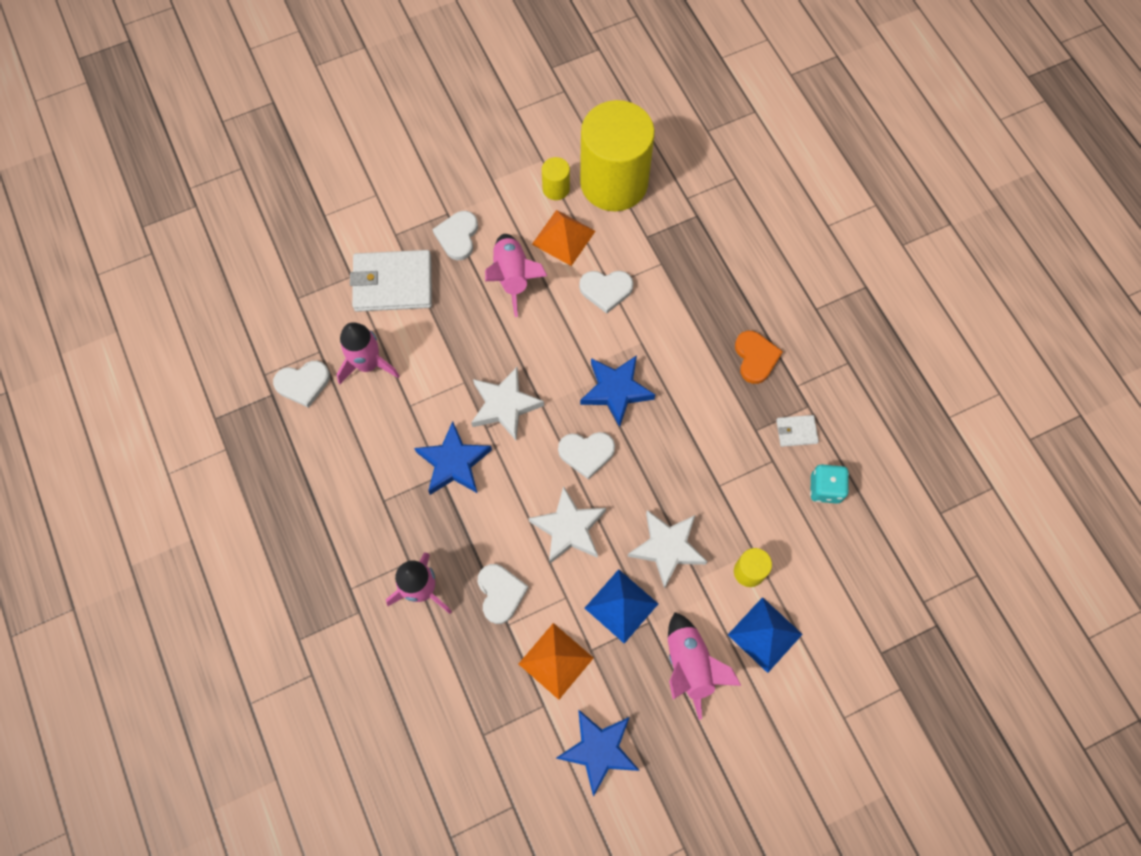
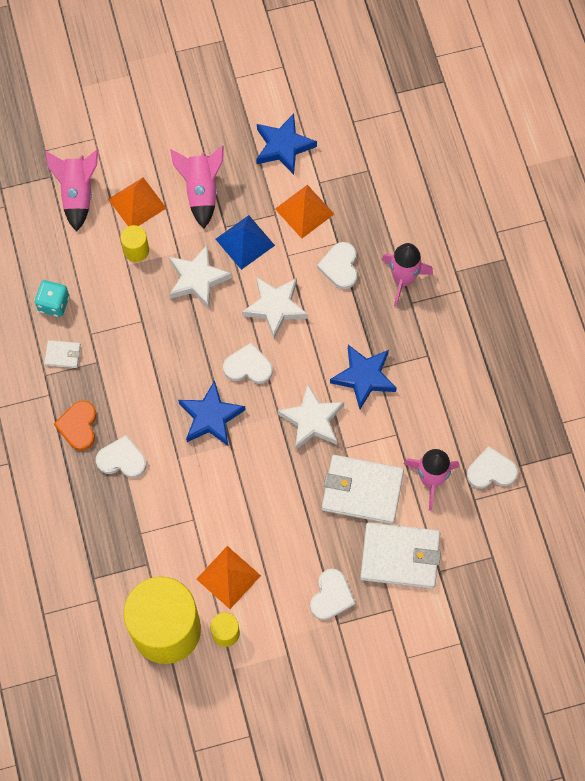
camera: 170 degrees left, 0 degrees up
pink rocket [485,234,547,317] -> pink rocket moved to [45,149,98,232]
white heart [579,271,633,314] -> white heart moved to [96,435,147,478]
blue pyramid [728,597,803,673] -> orange pyramid [108,178,166,226]
none -> white wallet [322,455,404,524]

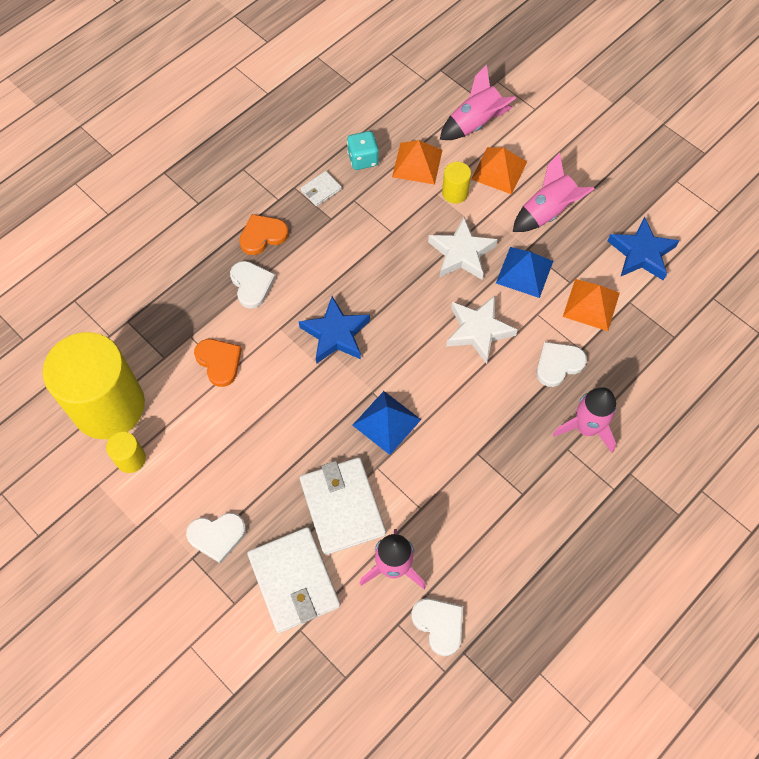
camera: 60 degrees right, 5 degrees down
white wallet [44,340,81,368] -> white wallet turned 75 degrees clockwise [300,171,342,206]
orange pyramid [196,546,261,609] -> orange pyramid moved to [392,140,442,185]
white heart [223,342,273,384] -> none
white star [278,384,344,449] -> blue pyramid [352,391,421,455]
blue star [330,345,397,409] -> none
none -> orange heart [194,339,242,387]

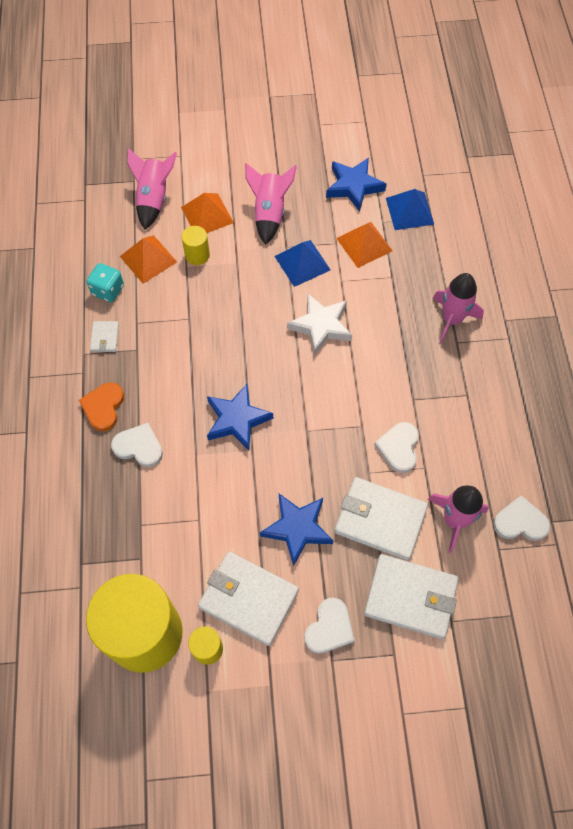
camera: 50 degrees left, 0 degrees up
orange heart [194,339,242,387] -> none
blue pyramid [352,391,421,455] -> blue pyramid moved to [386,189,434,230]
white star [428,217,498,280] -> none
white heart [536,342,587,387] -> white heart moved to [374,422,419,473]
none -> white wallet [198,551,299,646]
none -> blue star [260,494,334,566]

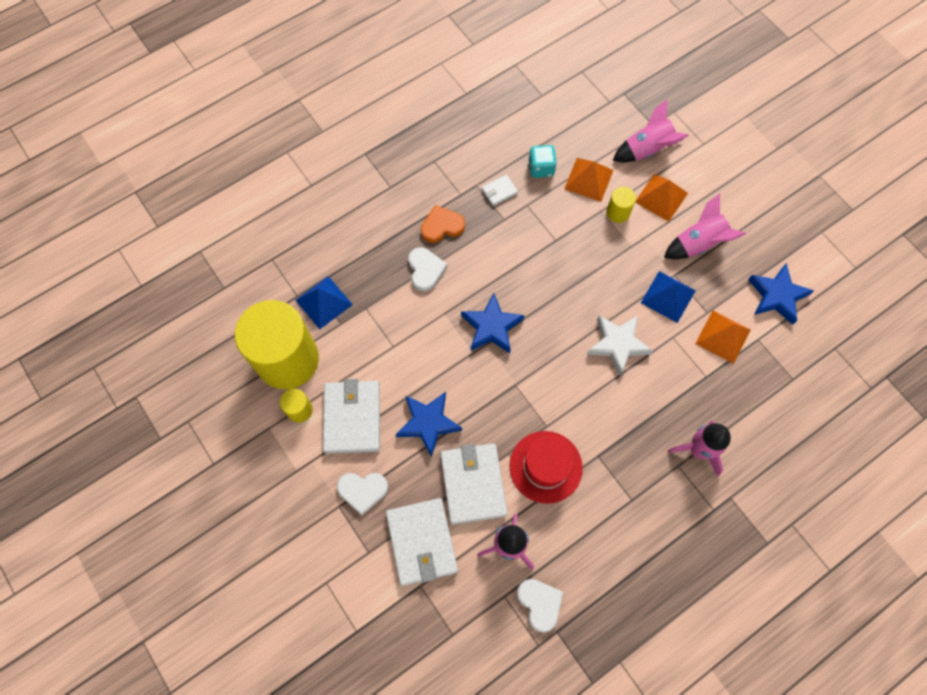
camera: 60 degrees right, 5 degrees up
white heart [374,422,419,473] -> red hat [509,431,583,504]
blue pyramid [386,189,434,230] -> blue pyramid moved to [296,276,353,329]

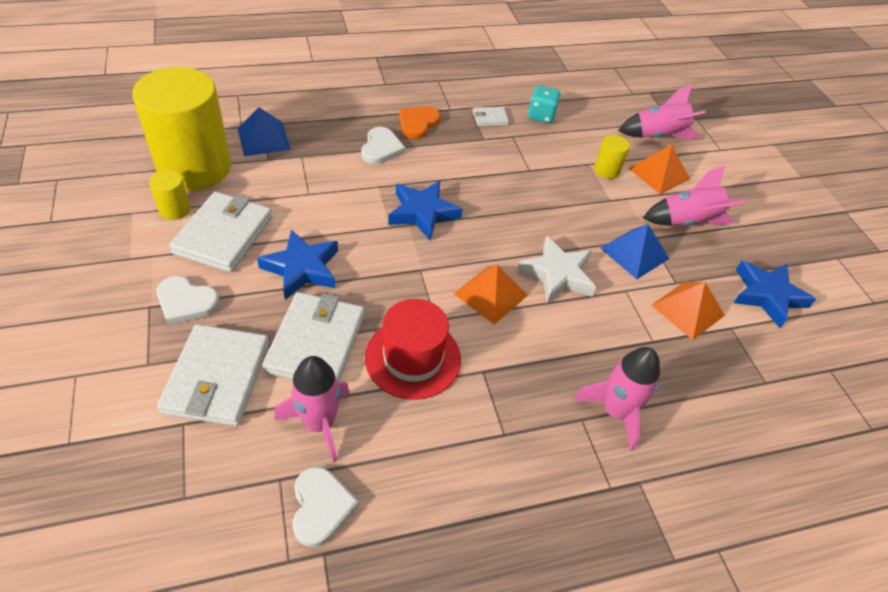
camera: 15 degrees right, 20 degrees down
orange heart [421,205,465,243] -> orange heart turned 60 degrees counterclockwise [399,106,441,139]
orange pyramid [564,158,613,202] -> orange pyramid moved to [454,265,528,325]

